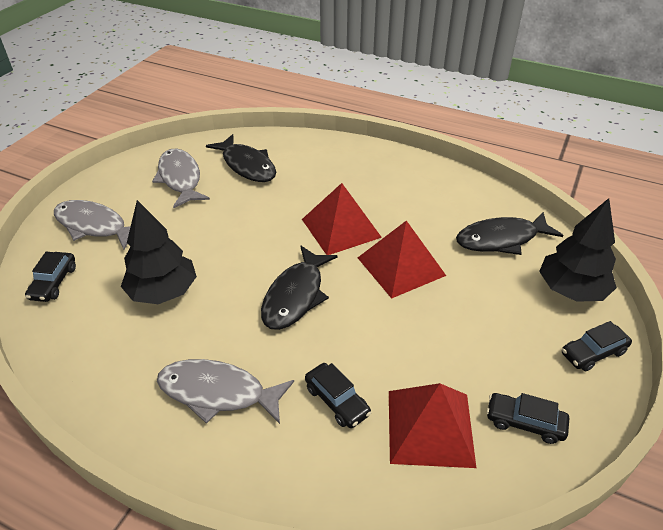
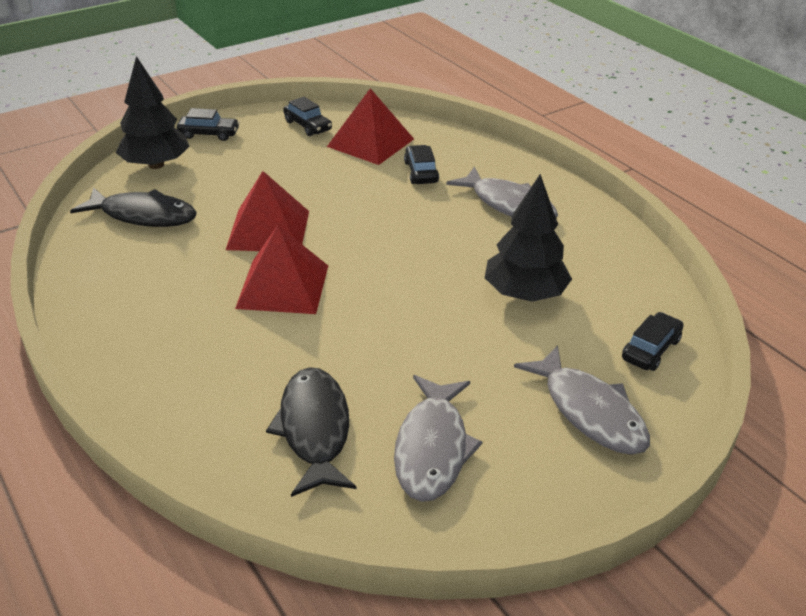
camera: 150 degrees left, 5 degrees down
black fish [261,245,338,330] -> none

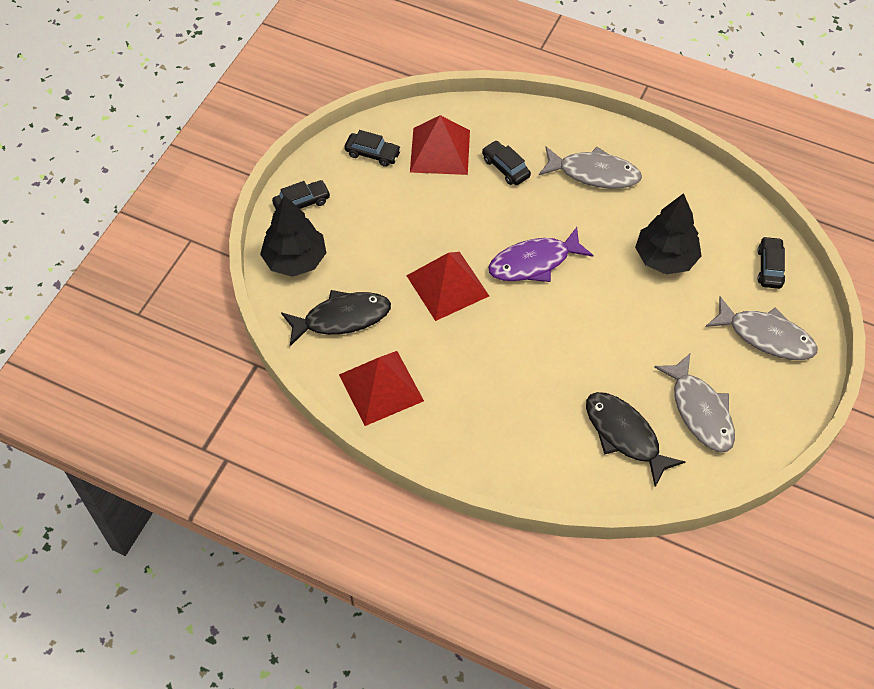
camera: 30 degrees left, 20 degrees up
red pyramid [235,225,328,314] -> red pyramid moved to [339,351,424,426]
none -> purple fish [488,227,594,282]

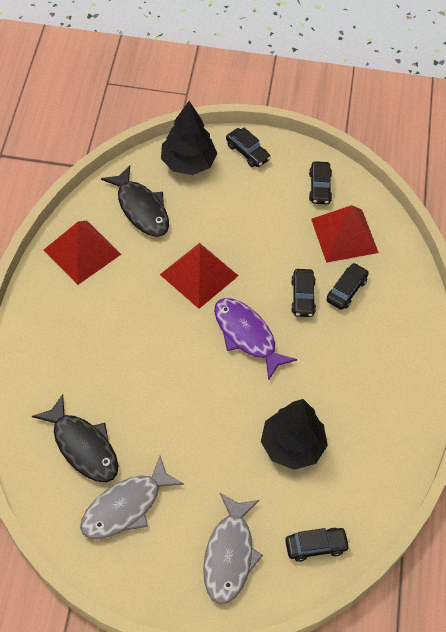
camera: 70 degrees right, 0 degrees up
grey fish [539,147,642,189] -> none
black fish [586,392,685,487] -> black fish turned 105 degrees clockwise [32,394,118,482]
none -> black car [291,269,316,317]

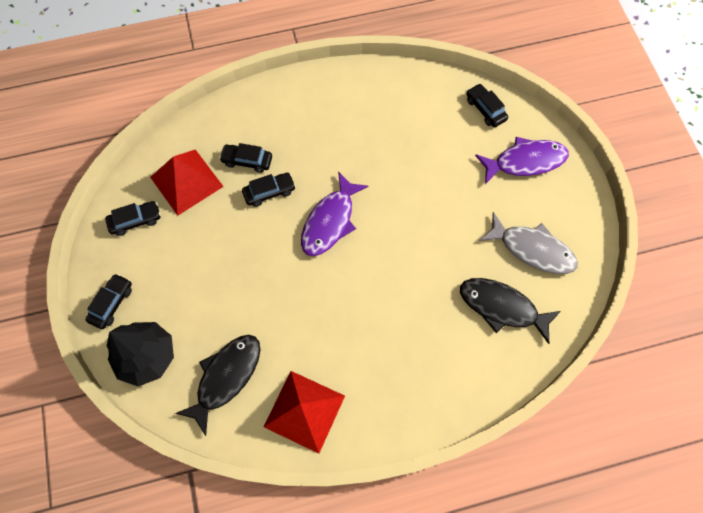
camera: 110 degrees left, 10 degrees up
black fish [32,394,118,482] -> black fish turned 90 degrees counterclockwise [460,278,561,344]
red pyramid [160,243,238,309] -> none
grey fish [203,493,263,604] -> purple fish [475,137,569,184]
black tree [261,399,328,470] -> none

